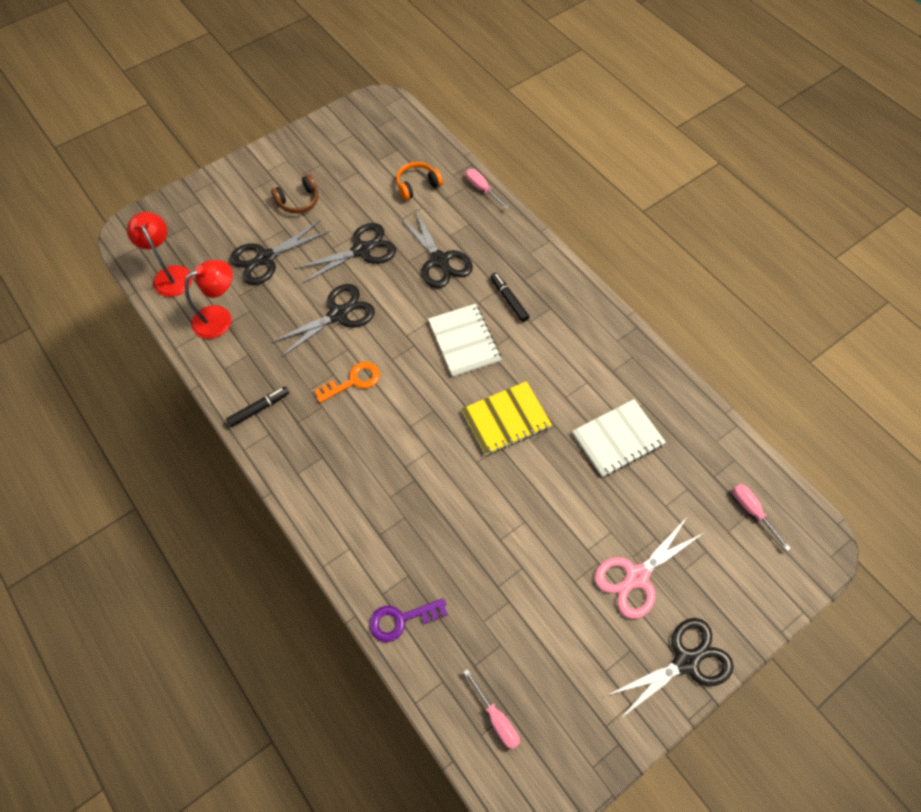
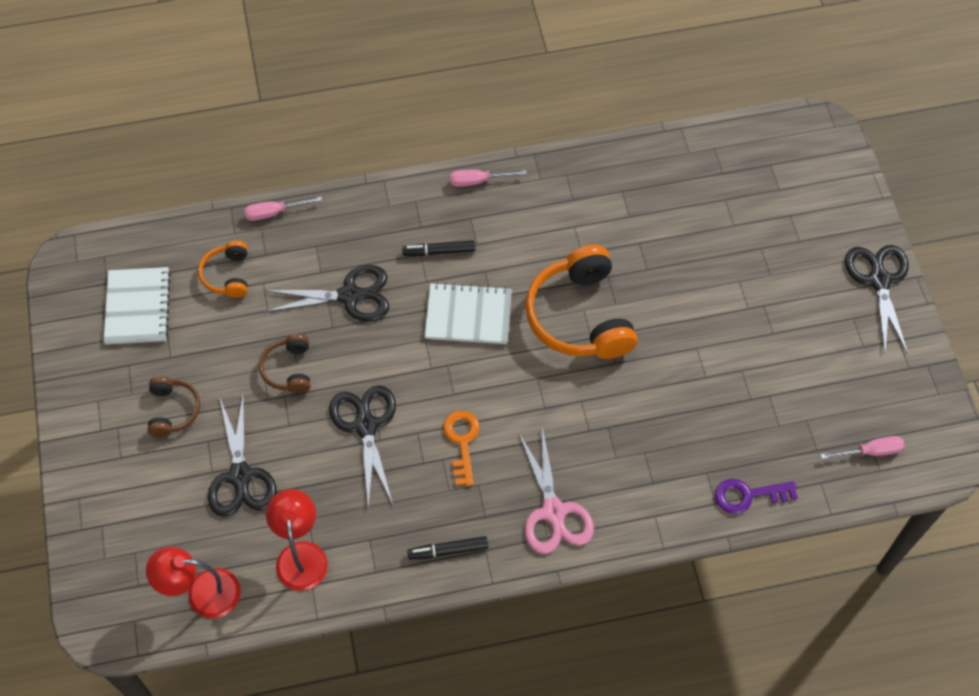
camera: 65 degrees left, 0 degrees up
black marker [226,387,289,427] -> black marker turned 90 degrees counterclockwise [407,536,488,560]
black scissors [294,223,396,284] -> brown headphones [259,334,310,393]
purple key [369,598,448,642] -> purple key turned 75 degrees clockwise [715,479,798,514]
yellow notebook [461,381,552,455] -> orange headphones [525,245,637,359]
white notebook [572,399,666,477] -> white notebook moved to [104,267,171,344]
pink scissors [595,516,704,619] -> pink scissors moved to [519,427,594,554]
pink screwdriver [733,484,791,551] -> pink screwdriver moved to [450,169,527,187]

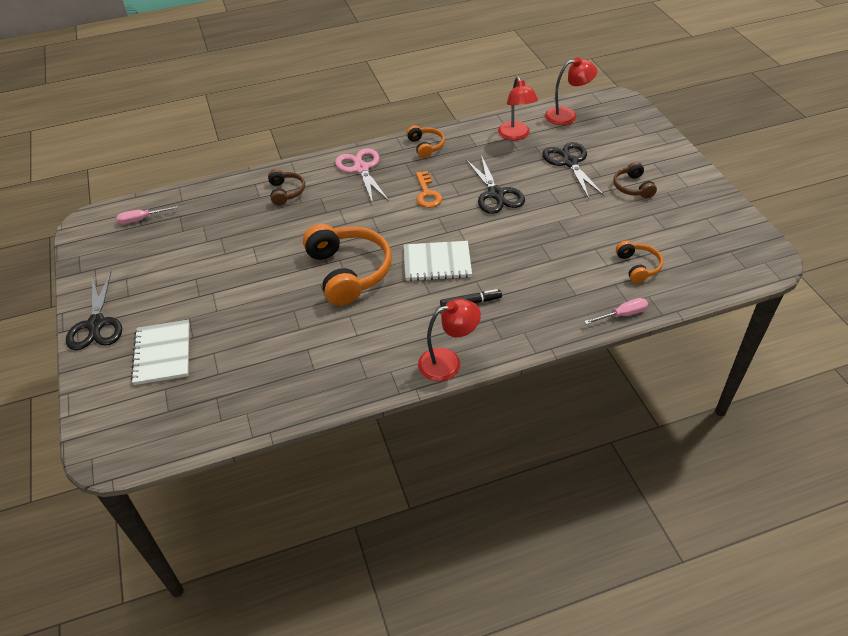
camera: 175 degrees right, 15 degrees down
white notebook [104,267,171,344] -> white notebook moved to [131,320,189,385]
brown headphones [259,334,310,393] -> brown headphones moved to [268,169,305,205]
black scissors [264,265,389,322] -> none
black marker [407,536,488,560] -> orange headphones [406,125,445,158]
pink screwdriver [450,169,527,187] -> red lamp [418,299,481,381]
purple key [715,479,798,514] -> none

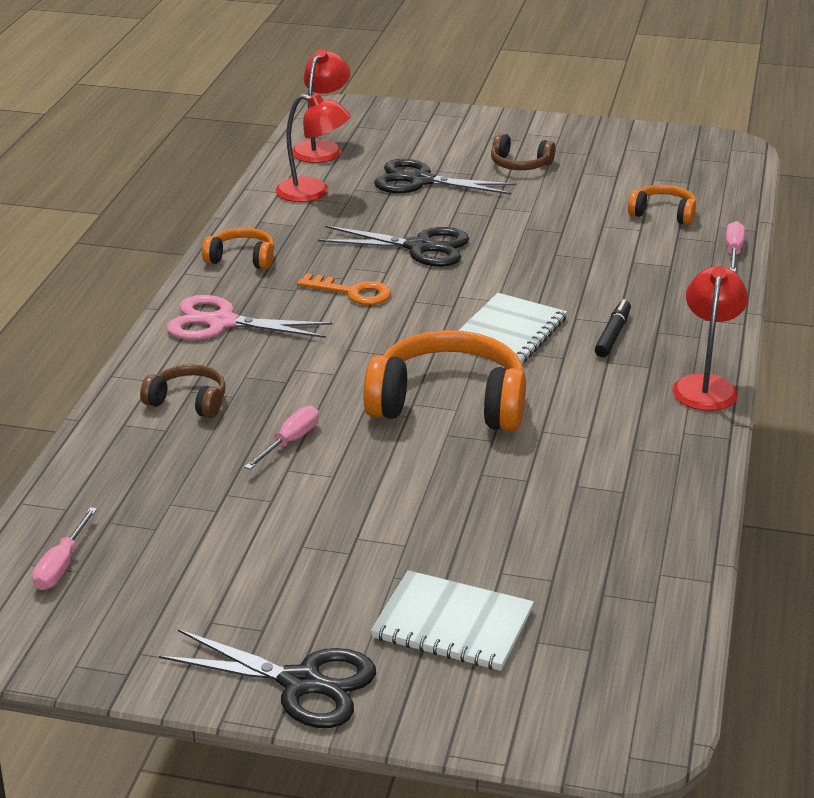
camera: 60 degrees left, 15 degrees down
none -> pink screwdriver [244,406,319,469]

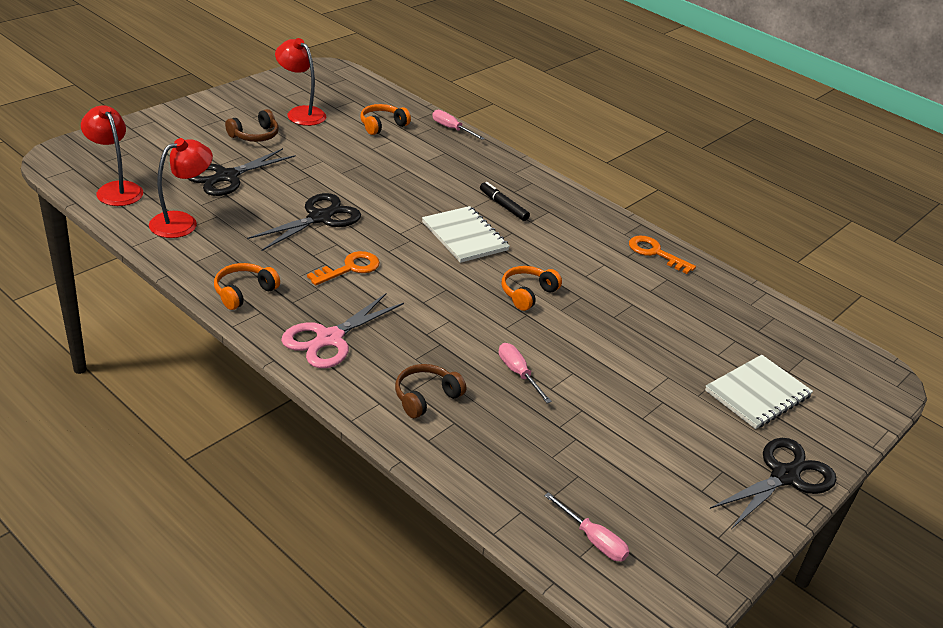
camera: 65 degrees left, 5 degrees up
orange headphones [364,330,526,432] -> orange headphones [502,266,562,311], size x0.51
red lamp [672,266,748,411] -> red lamp moved to [275,38,326,126]
none -> orange key [629,236,696,274]

